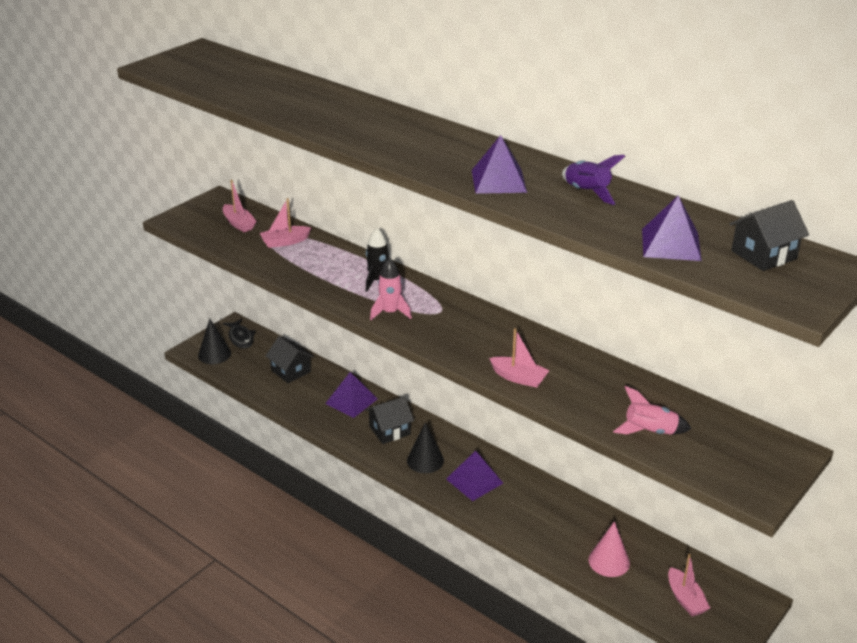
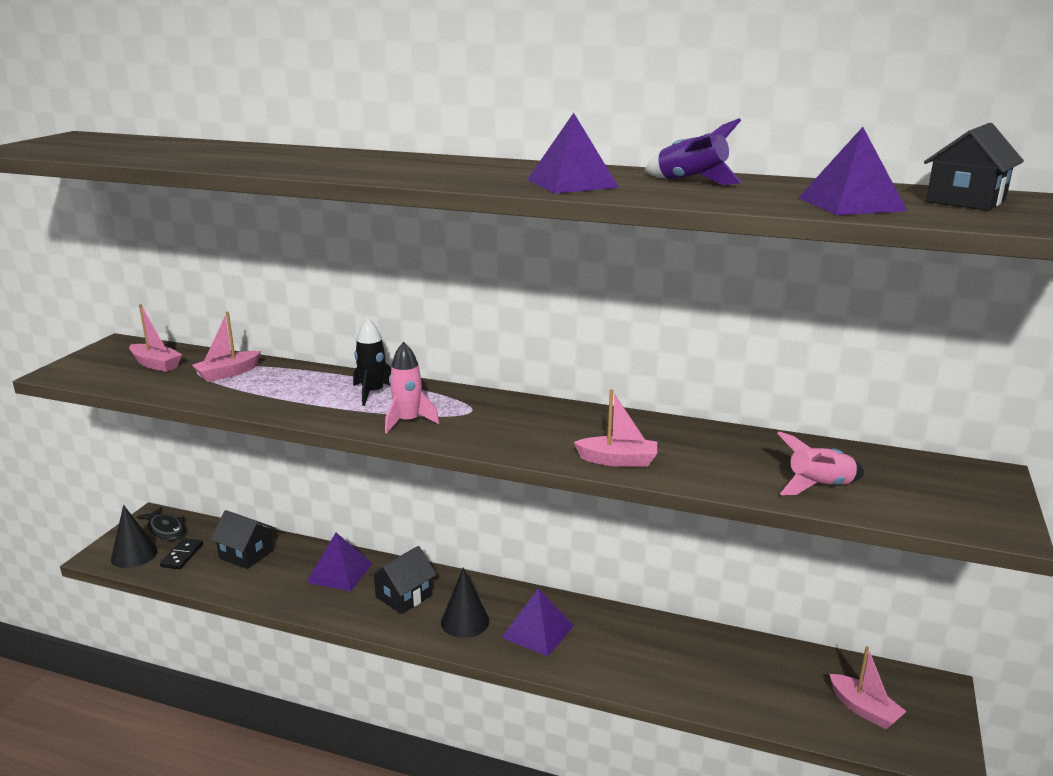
camera: 20 degrees left, 10 degrees down
pink cone [588,521,630,577] -> none
none -> black domino [160,538,203,569]

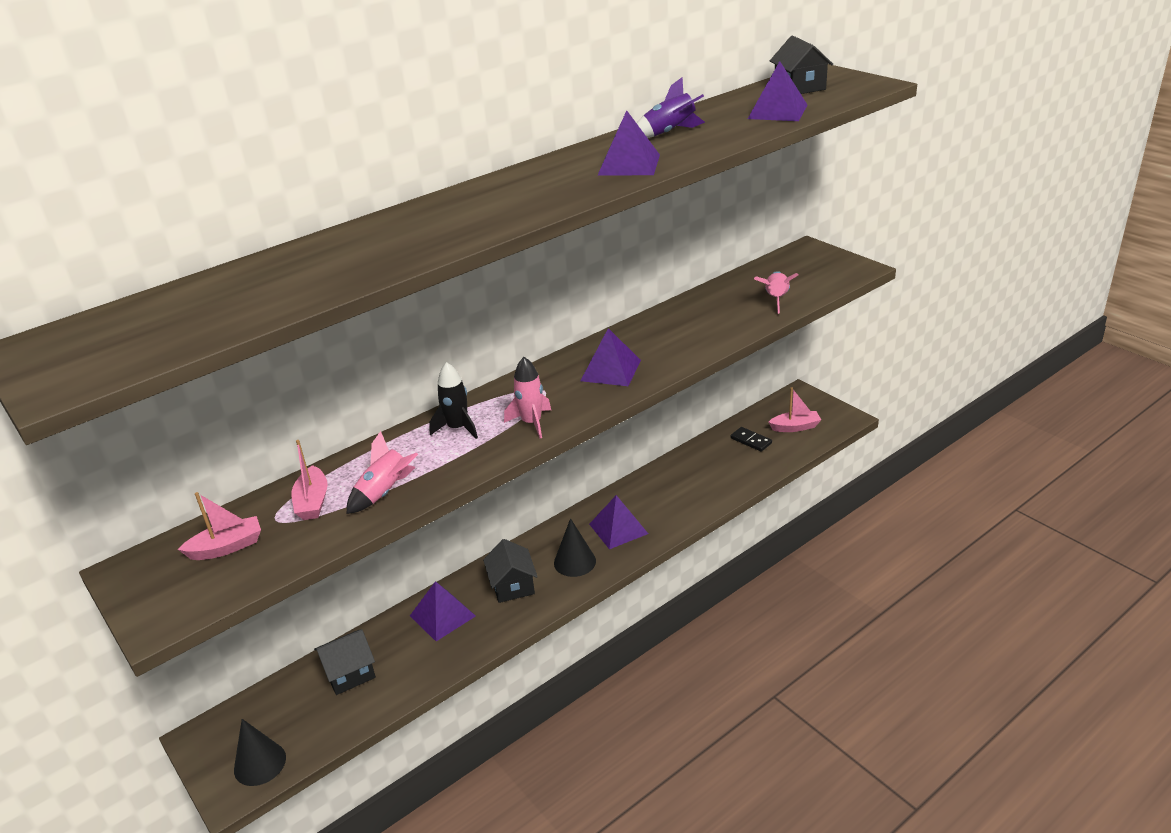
camera: 55 degrees left, 10 degrees up
black fish [137,507,185,540] -> none
black domino [160,538,203,569] -> black domino moved to [731,427,772,452]
pink boat [574,389,657,467] -> none
none -> pink rocket [347,431,418,514]
none -> purple pyramid [581,328,641,386]

